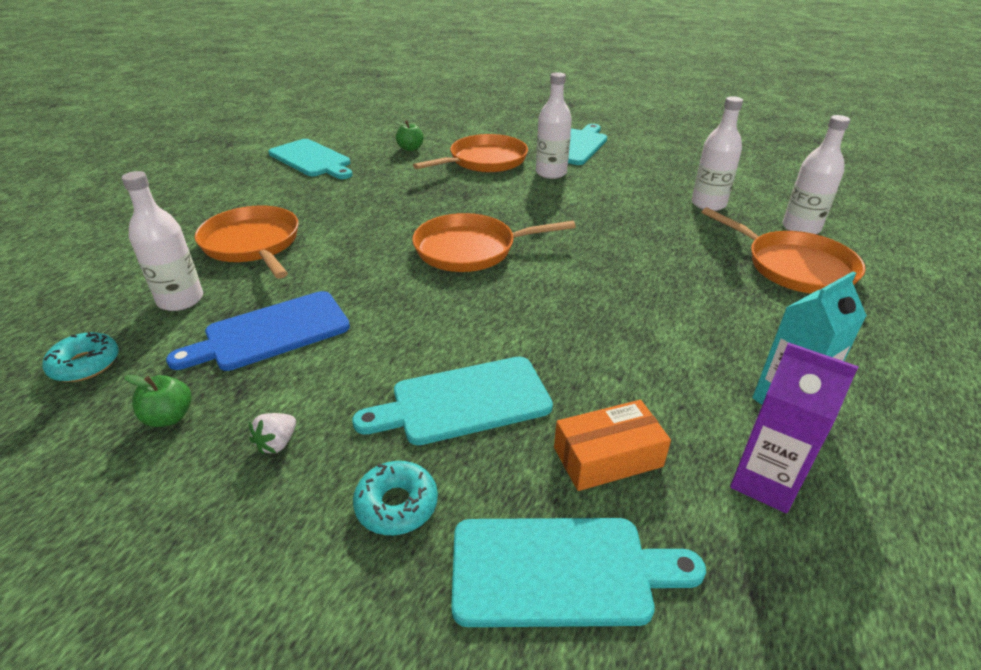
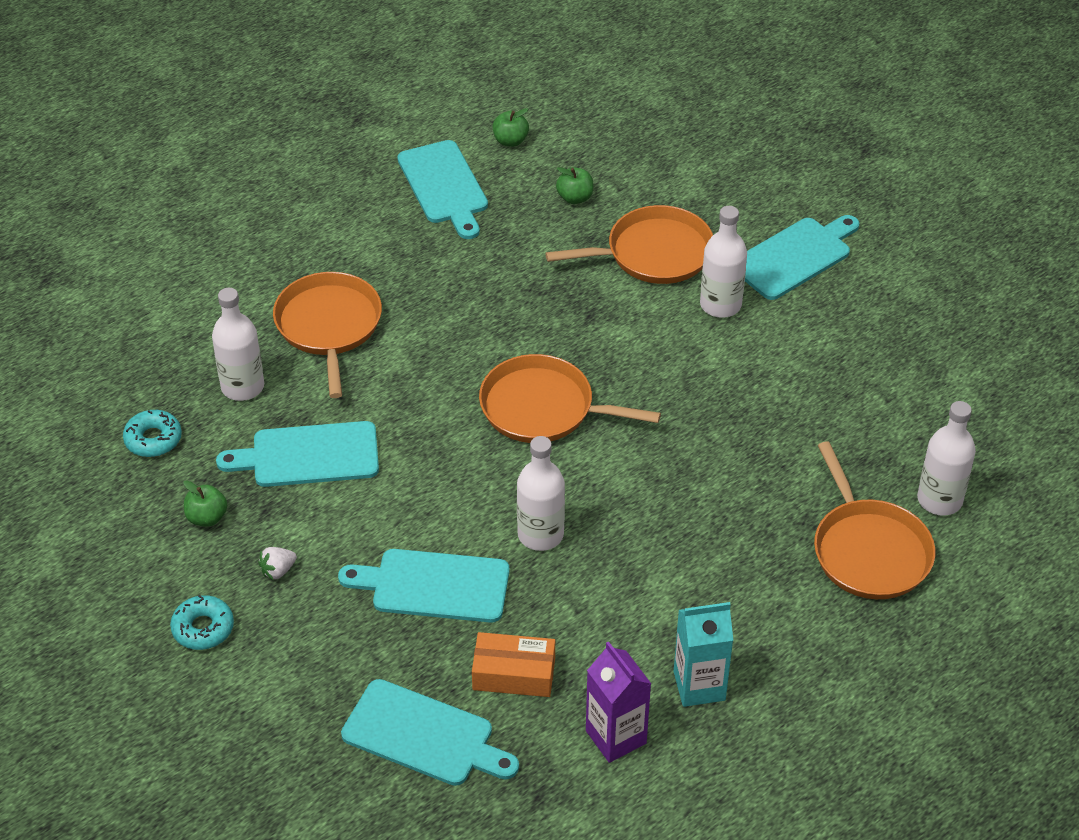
camera: 25 degrees right, 10 degrees up
blue cutting board [166,291,350,371] -> turquoise cutting board [216,421,379,487]
turquoise donut [353,461,438,535] -> turquoise donut moved to [170,595,234,650]
white bottle [692,96,743,211] -> white bottle moved to [517,436,565,551]
none -> green apple [493,108,529,147]

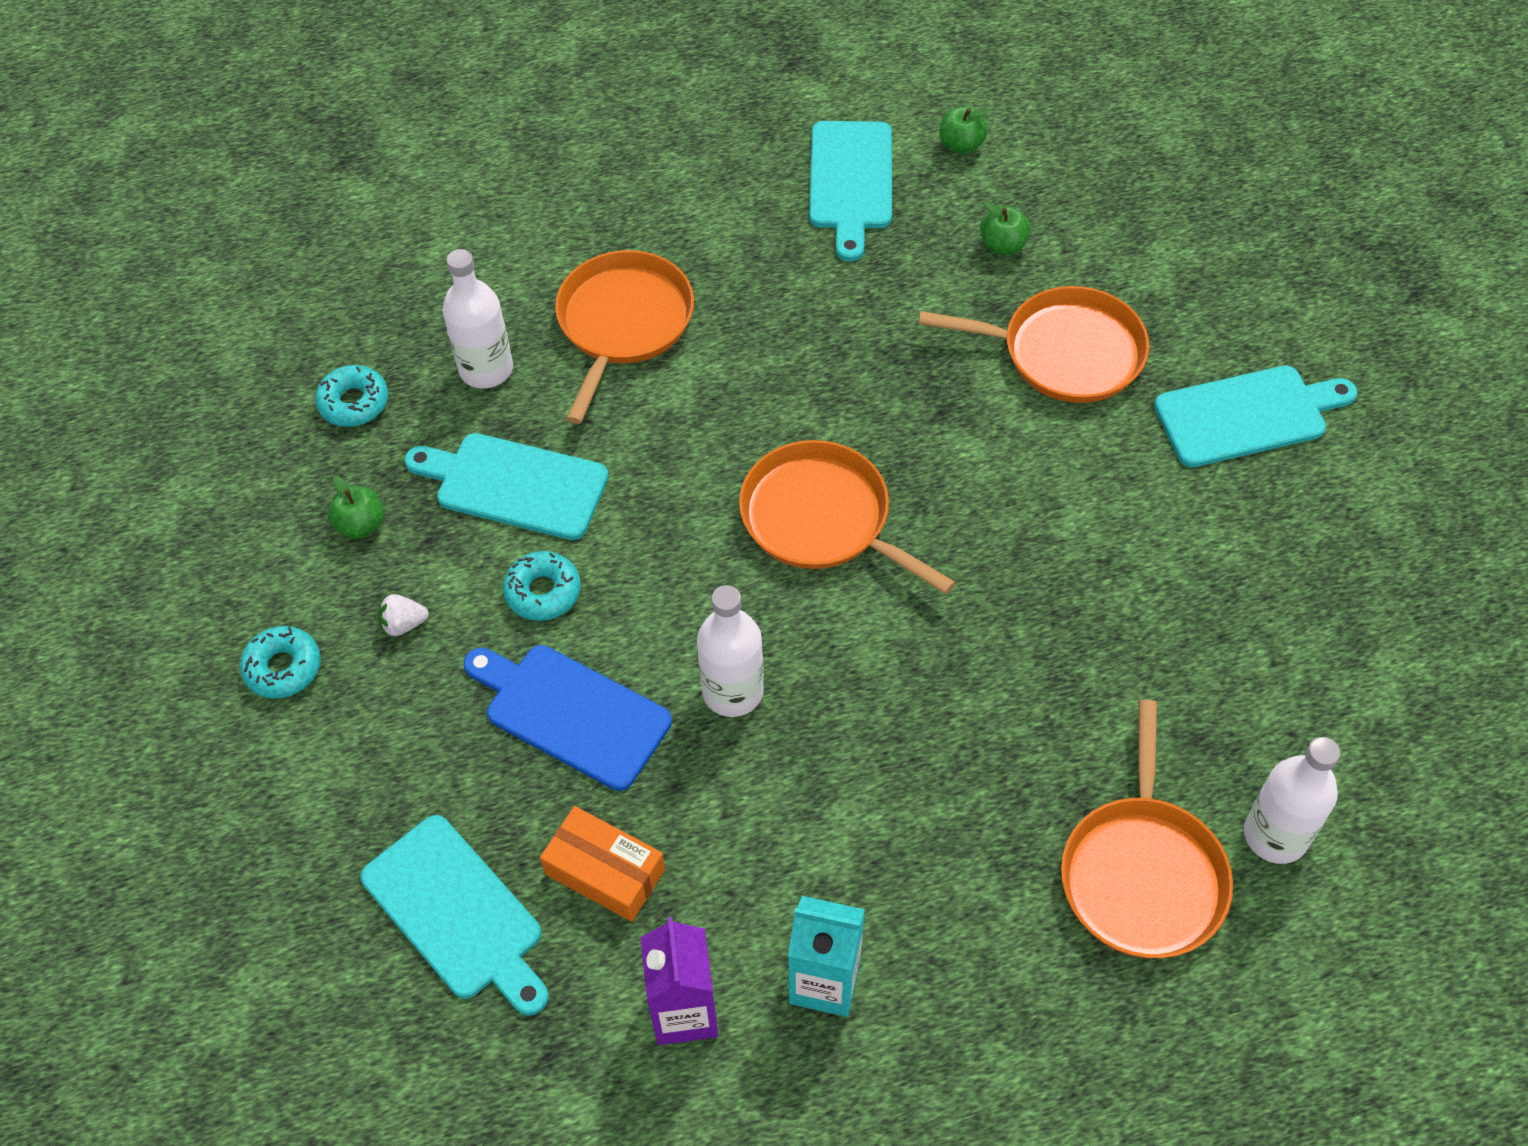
camera: 25 degrees right, 10 degrees up
turquoise cutting board [338,549,509,623] -> blue cutting board [464,645,672,791]
white bottle [700,206,747,318] -> none
none -> turquoise donut [503,551,581,621]

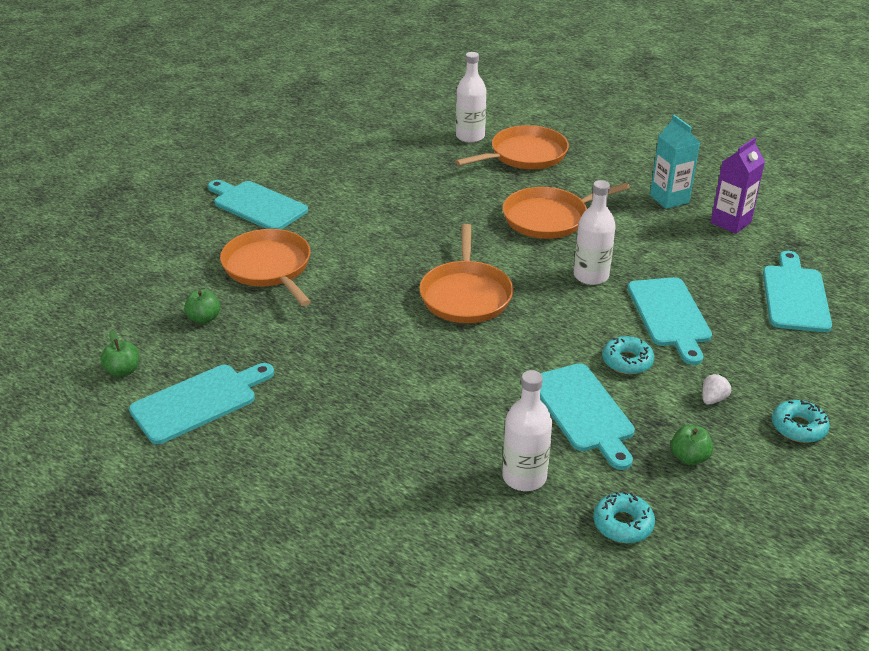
camera: 130 degrees left, 20 degrees down
white strawberry [378,594,429,637] -> white strawberry turned 90 degrees counterclockwise [702,373,732,405]
blue cutting board [464,645,672,791] -> turquoise cutting board [627,277,712,365]
orange box [540,806,665,922] -> none
orange pan [555,250,694,424] -> orange pan moved to [503,183,630,239]

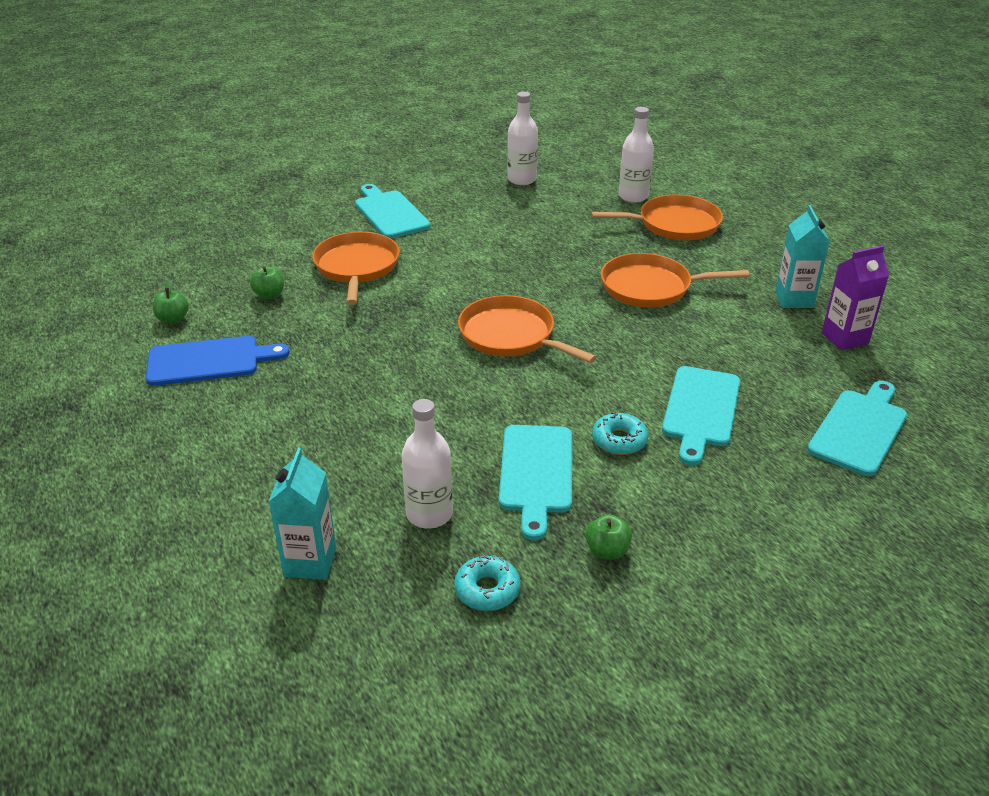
camera: 25 degrees right, 0 degrees up
turquoise cutting board [129,363,274,444] -> blue cutting board [146,336,290,386]
orange pan [419,224,513,323] -> orange pan turned 105 degrees clockwise [458,295,596,363]
white bottle [574,180,616,285] -> white bottle moved to [507,92,538,185]
white strawberry [702,373,732,405] -> none
turquoise donut [772,400,830,443] -> none
none -> turquoise carton [268,448,336,580]

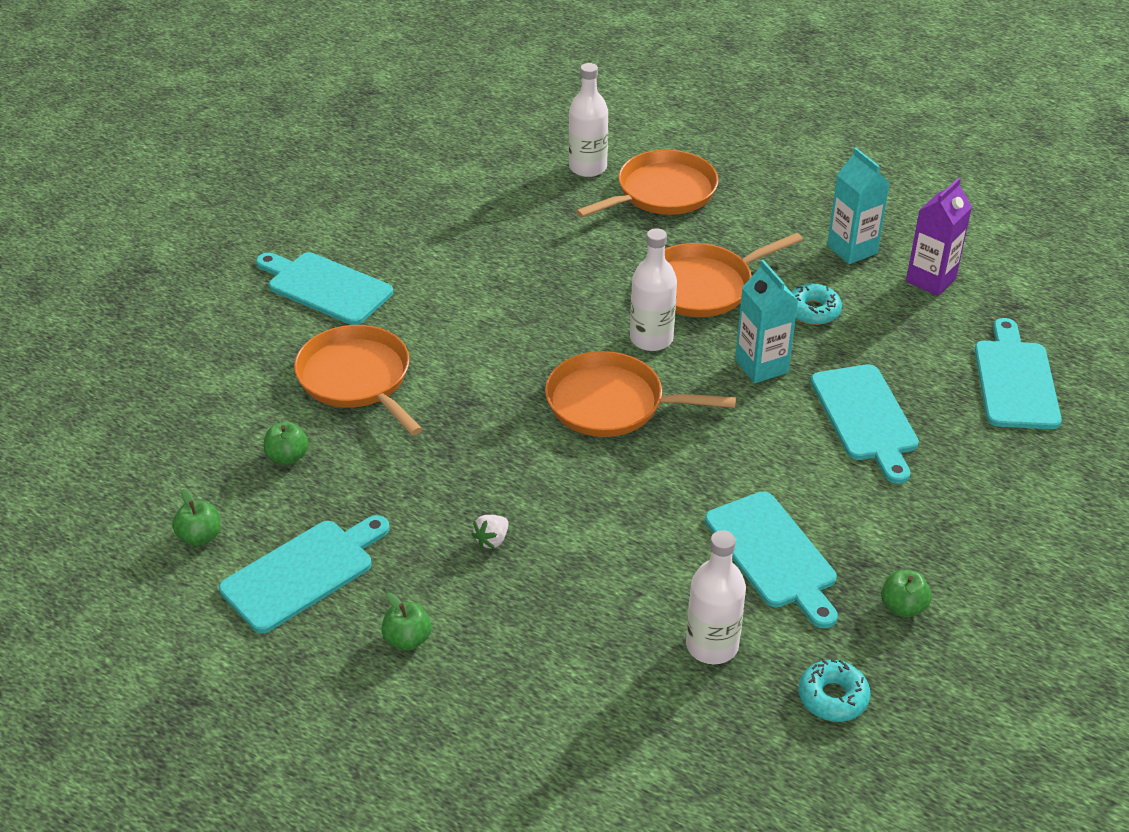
camera: 30 degrees left, 5 degrees up
blue cutting board [146,336,290,386] -> turquoise cutting board [219,515,390,633]
turquoise carton [268,448,336,580] -> turquoise carton moved to [735,260,798,383]
white bottle [507,92,538,185] -> white bottle moved to [630,228,677,351]
turquoise donut [592,412,648,455] -> turquoise donut moved to [791,284,842,325]
none -> green apple [381,593,432,651]
none -> white strawberry [471,515,509,549]

